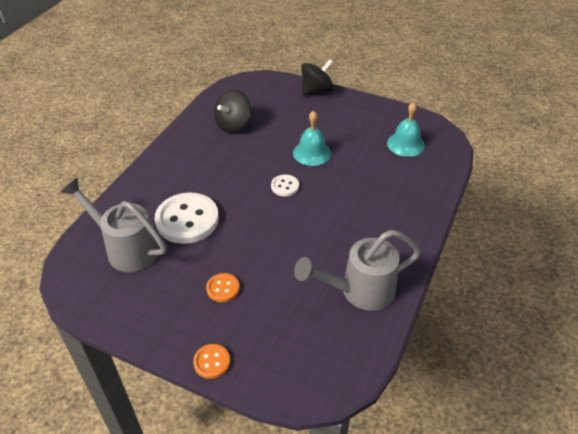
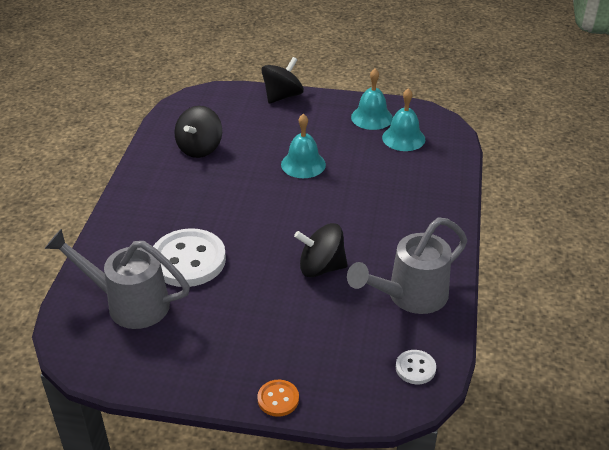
camera: 15 degrees left, 5 degrees down
orange button [206,273,240,302] -> none
white button [271,174,299,196] -> white button moved to [396,350,436,384]
none -> black spinning top [294,223,348,277]
none -> turquoise bell [351,69,393,130]

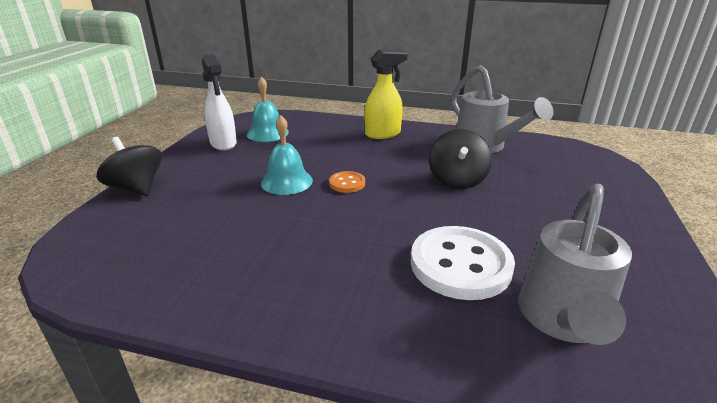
camera: 85 degrees left, 10 degrees down
black spinning top [174,106,222,158] -> none
orange button [257,380,299,417] -> orange button moved to [329,171,365,193]
turquoise bell [351,69,393,130] -> white spray bottle [202,54,237,150]
white button [396,350,436,384] -> none
none -> yellow spray bottle [364,49,408,139]

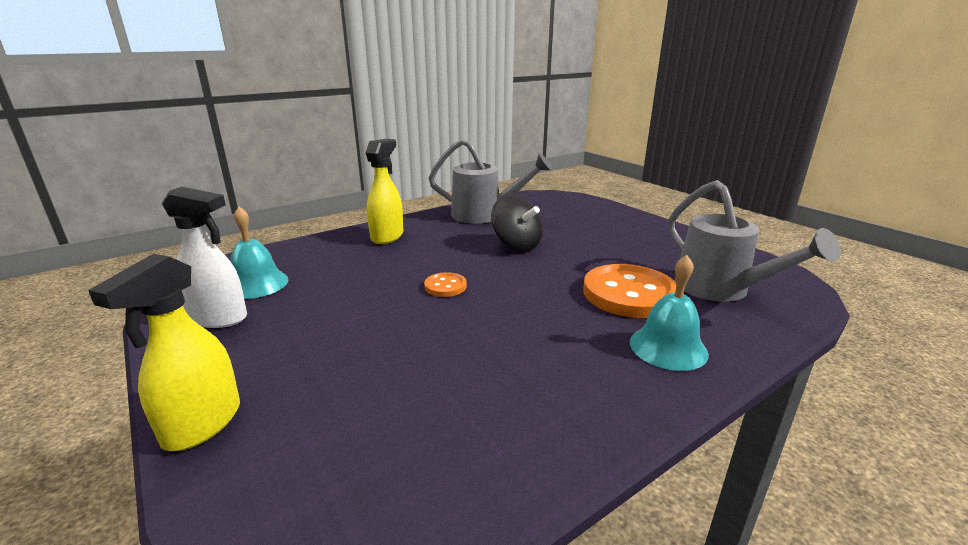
camera: 50 degrees left, 5 degrees down
black spinning top [96,137,162,196] -> yellow spray bottle [88,254,240,451]
turquoise bell [261,115,313,195] -> turquoise bell moved to [630,255,709,371]
white button [411,226,515,300] -> orange button [583,264,676,318]

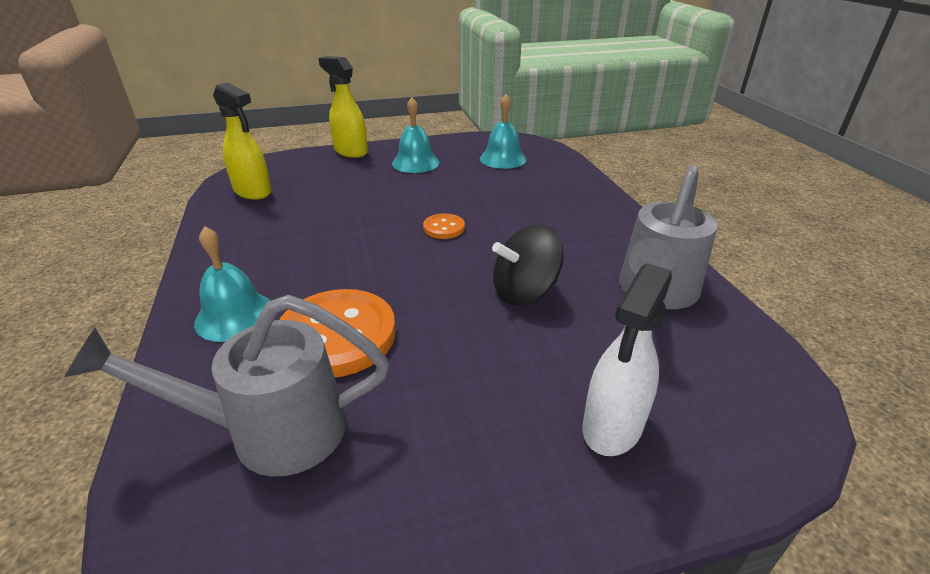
camera: 110 degrees right, 10 degrees up
white spray bottle [162,187,247,328] -> white spray bottle moved to [583,263,672,456]
yellow spray bottle [366,139,403,244] -> yellow spray bottle moved to [213,82,272,200]
none -> turquoise bell [392,97,440,173]

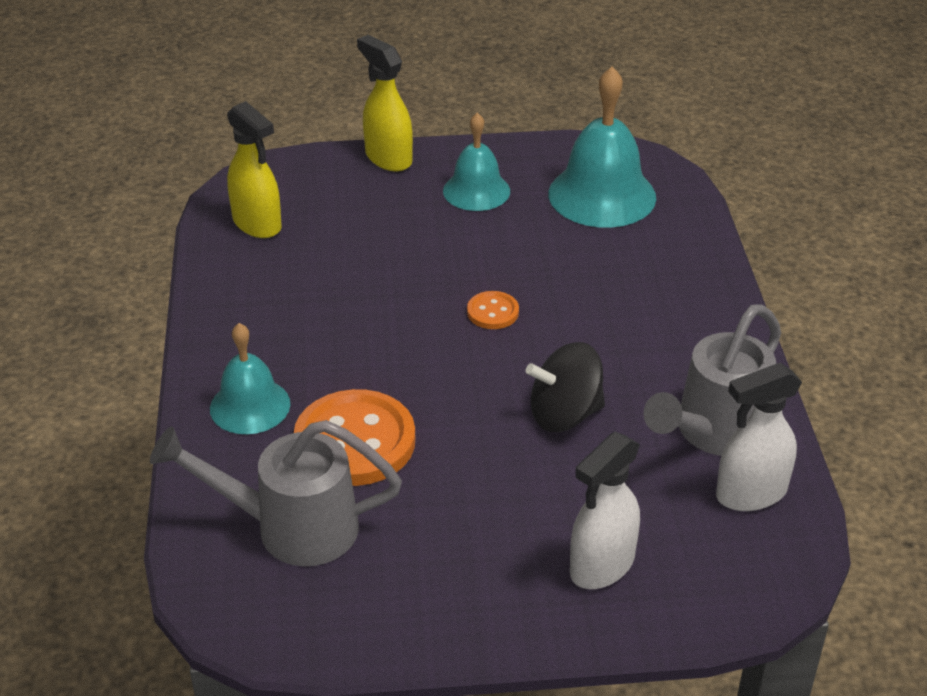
camera: 10 degrees right, 5 degrees up
turquoise bell [480,94,526,169] -> turquoise bell [548,67,656,228], size x1.59
none -> white spray bottle [716,363,802,511]

